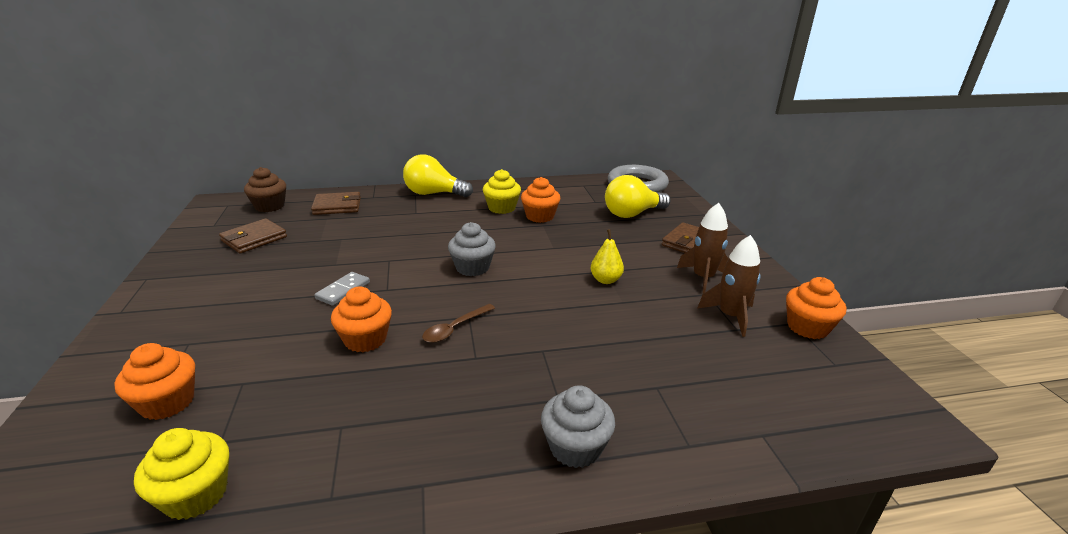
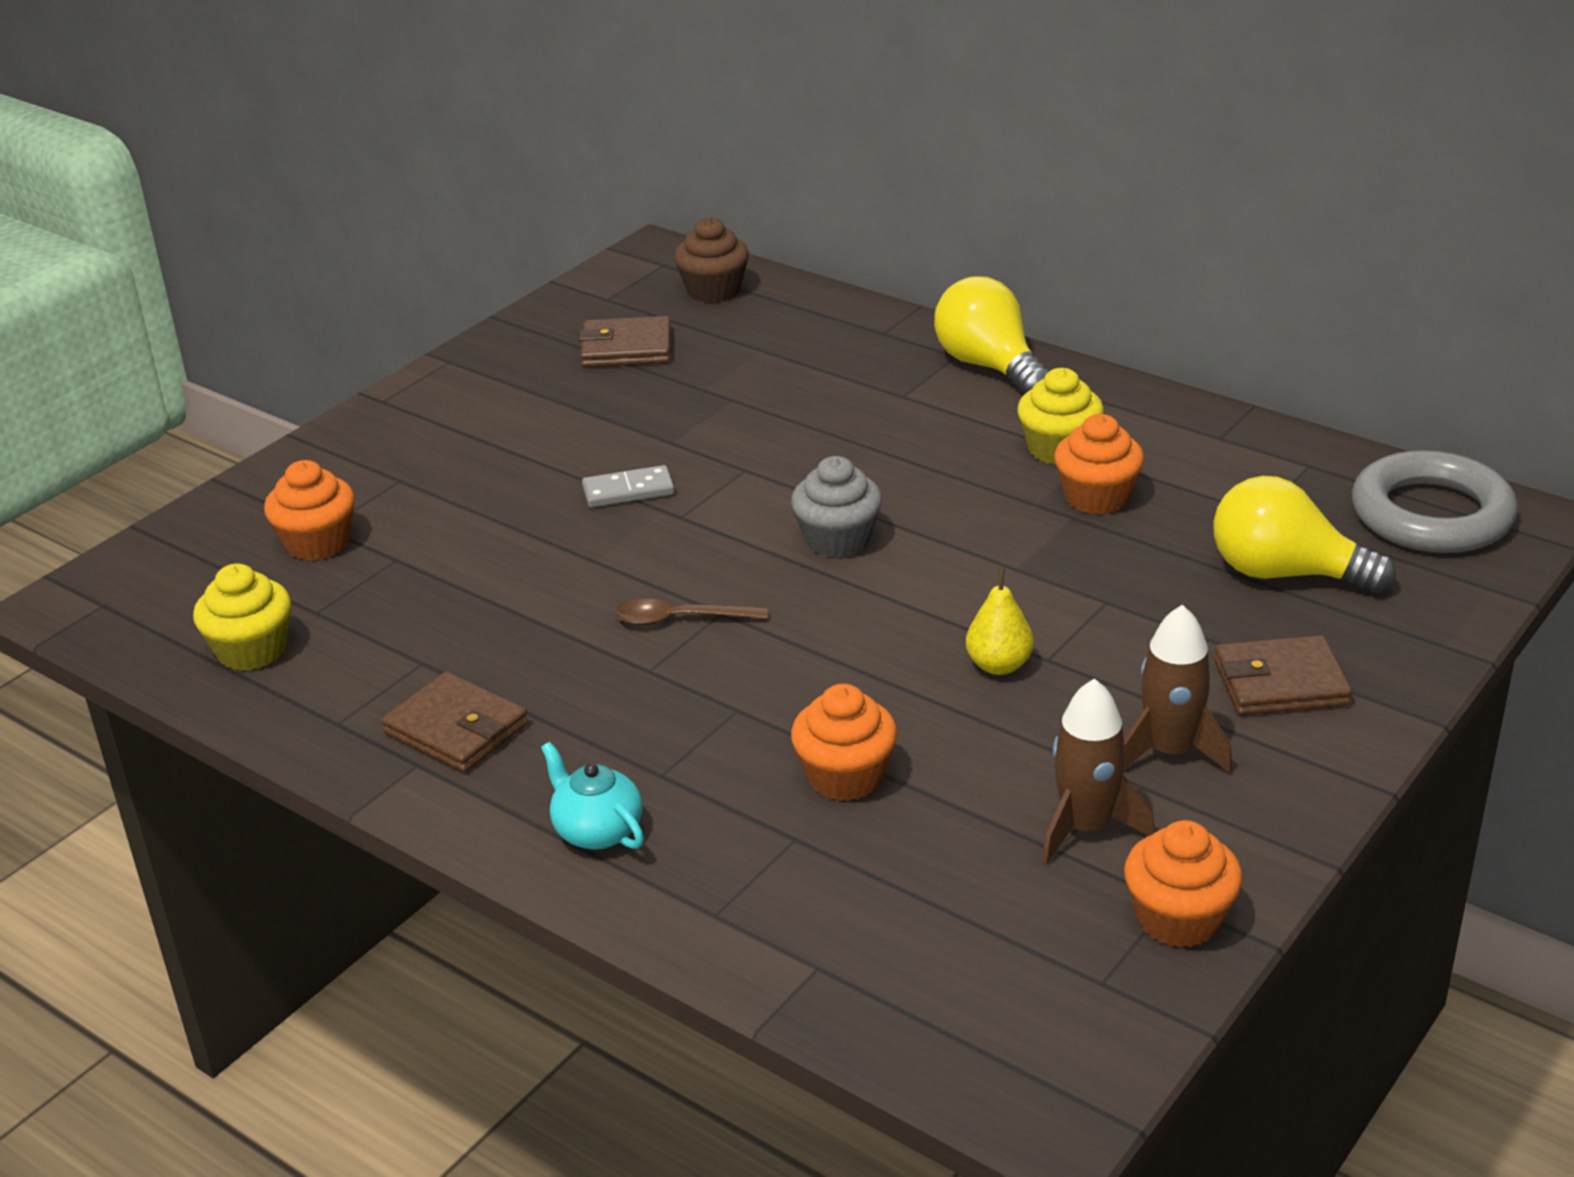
camera: 50 degrees right, 5 degrees up
brown wallet [311,192,361,215] -> brown wallet moved to [381,672,528,773]
orange cupcake [331,287,392,353] -> orange cupcake moved to [791,684,897,801]
grey cupcake [541,385,615,468] -> turquoise teapot [541,742,644,850]

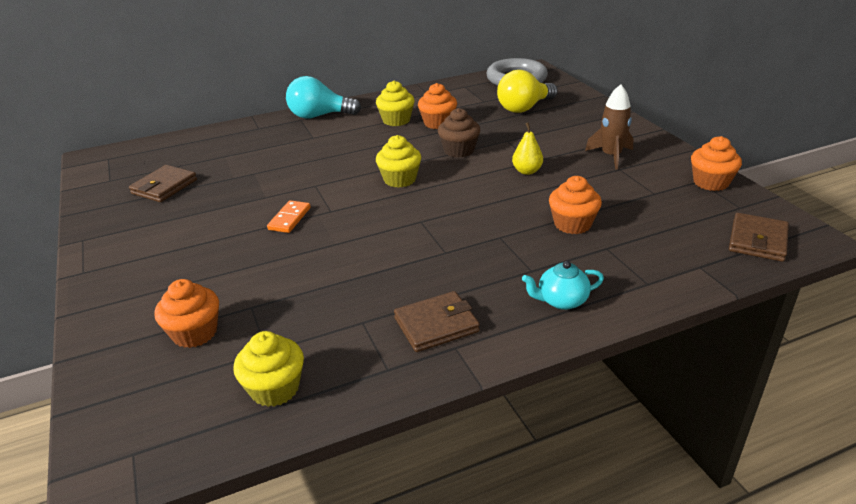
camera: 60 degrees left, 0 degrees up
grey domino [582,465,674,508] -> orange domino [267,200,311,233]
brown spoon [615,599,767,625] -> none
brown cupcake [674,217,749,303] -> brown cupcake moved to [438,108,480,158]
grey cupcake [791,456,882,558] -> yellow cupcake [376,135,421,188]
yellow light bulb [934,276,1049,394] -> turquoise light bulb [286,76,361,119]
brown rocket [1042,678,1155,865] -> none
brown wallet [1214,635,1352,715] -> brown wallet moved to [729,213,789,262]

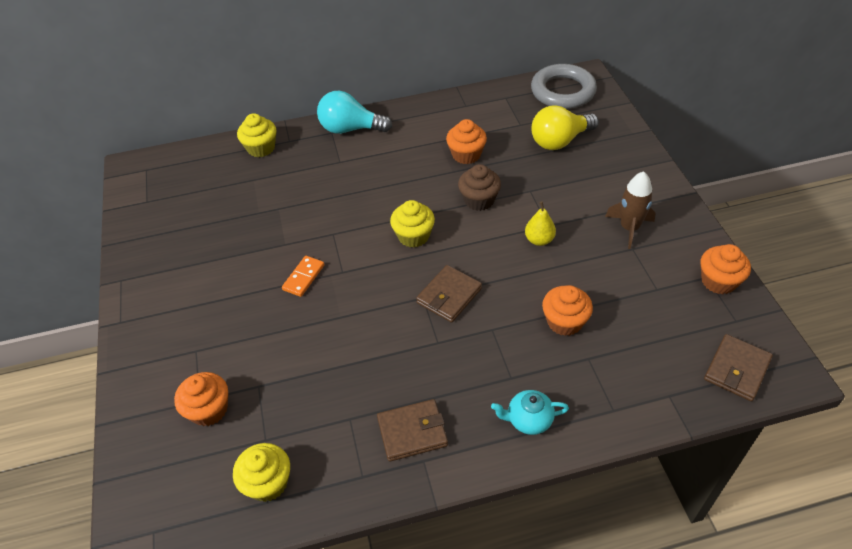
camera: 10 degrees right, 15 degrees up
brown wallet [129,165,197,202] -> brown wallet moved to [416,265,482,323]
yellow cupcake [376,81,415,126] -> yellow cupcake moved to [237,113,276,157]

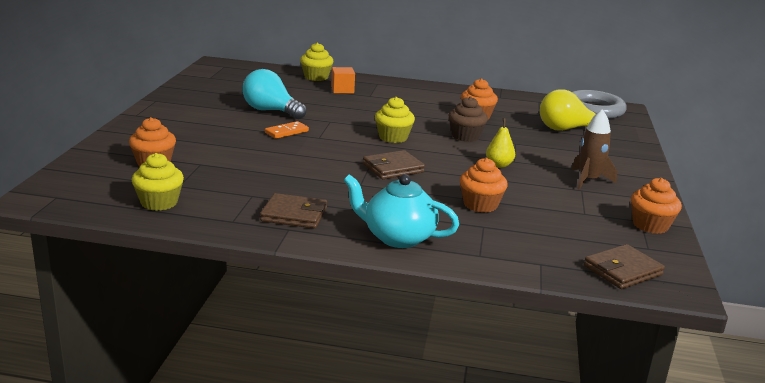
camera: 20 degrees right, 25 degrees down
turquoise light bulb [317,91,392,134] -> turquoise light bulb moved to [242,69,307,119]
turquoise teapot [491,390,569,435] -> turquoise teapot [343,174,459,248], size x1.63
none -> orange cube [331,67,355,93]

